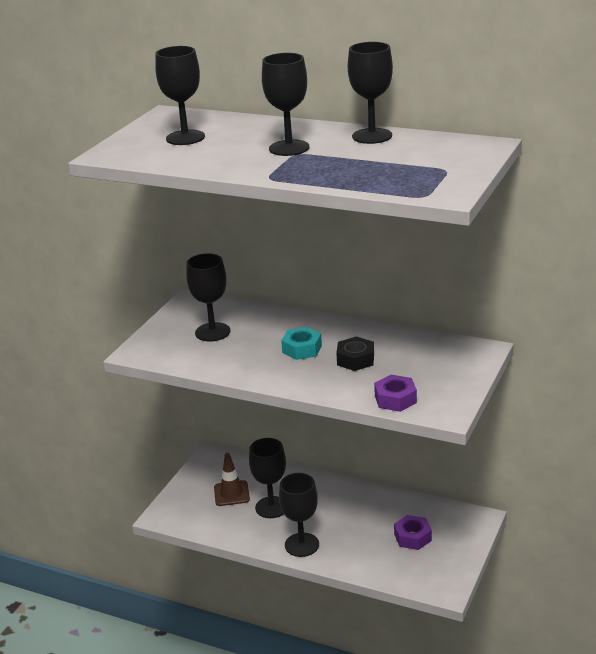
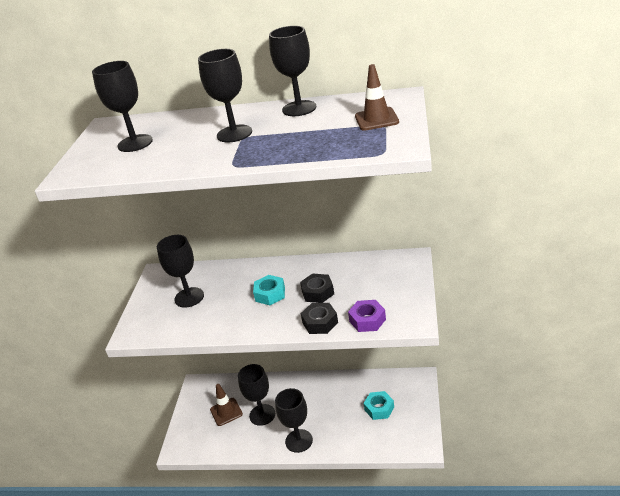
camera: 15 degrees left, 5 degrees up
purple nut [394,515,432,550] -> turquoise nut [364,391,394,420]
none -> black nut [301,303,338,334]
none -> brown traffic cone [355,64,399,131]

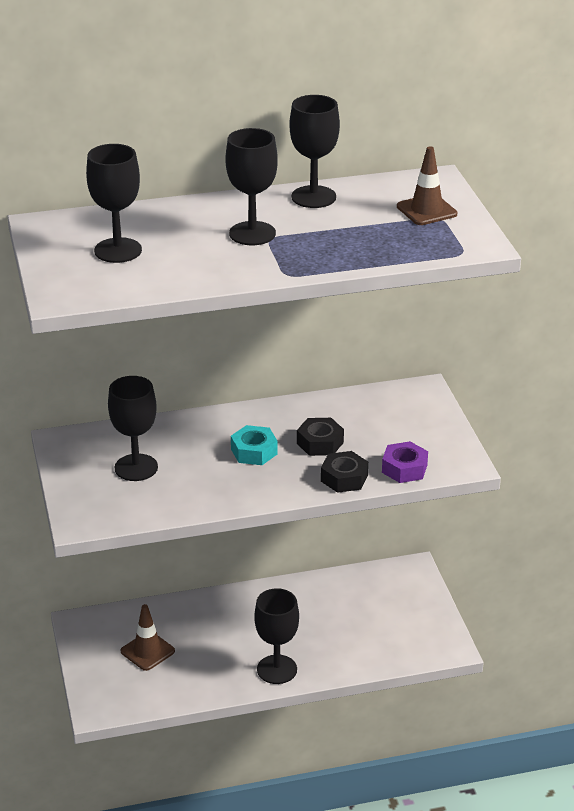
camera: 25 degrees left, 0 degrees up
black goblet [238,364,275,426] -> none
turquoise nut [364,391,394,420] -> none

